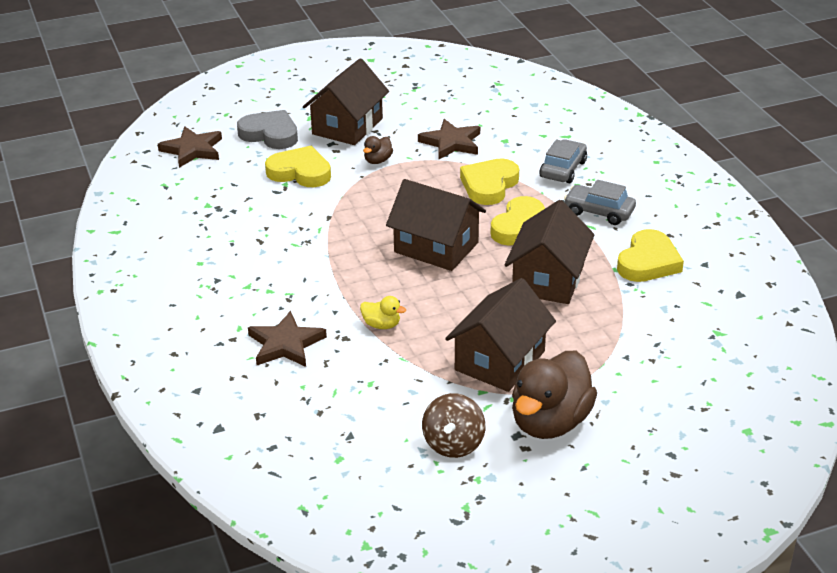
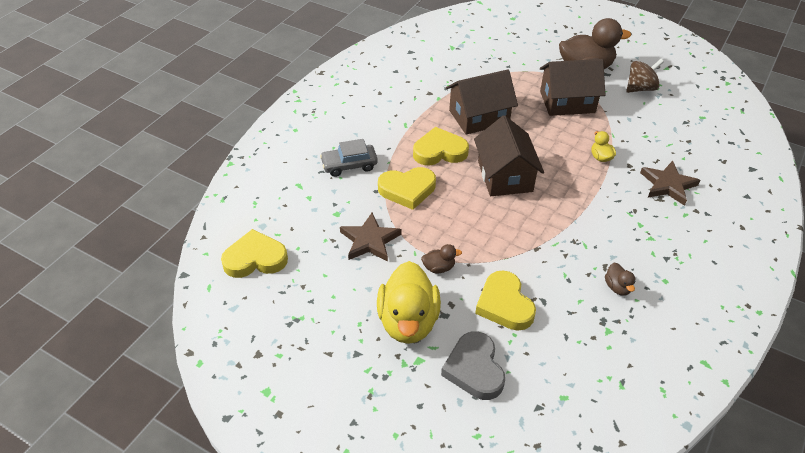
camera: 130 degrees left, 10 degrees up
brown star [158,127,222,168] -> none
brown house [303,58,389,145] -> yellow duck [377,261,441,344]
grey car [564,180,636,225] -> none
yellow heart [617,229,684,282] -> yellow heart moved to [221,229,288,278]
none -> brown duck [605,263,636,296]

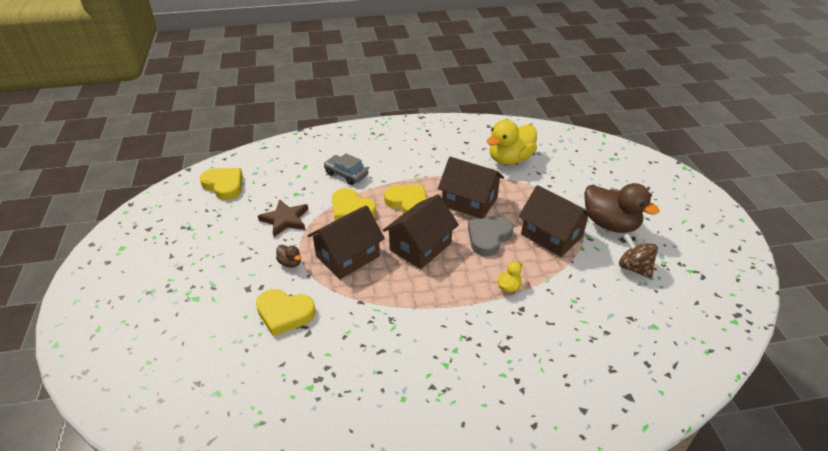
camera: 50 degrees right, 5 degrees down
yellow duck [377,261,441,344] -> yellow duck moved to [487,120,537,165]
grey heart [441,331,505,400] -> grey heart moved to [468,217,513,256]
yellow heart [475,270,536,331] -> yellow heart turned 105 degrees counterclockwise [256,289,316,336]
brown duck [605,263,636,296] -> none
brown spinning top [626,59,664,93] -> brown spinning top turned 150 degrees counterclockwise [619,234,658,279]
brown star [640,161,700,206] -> none
none -> brown house [307,205,385,279]

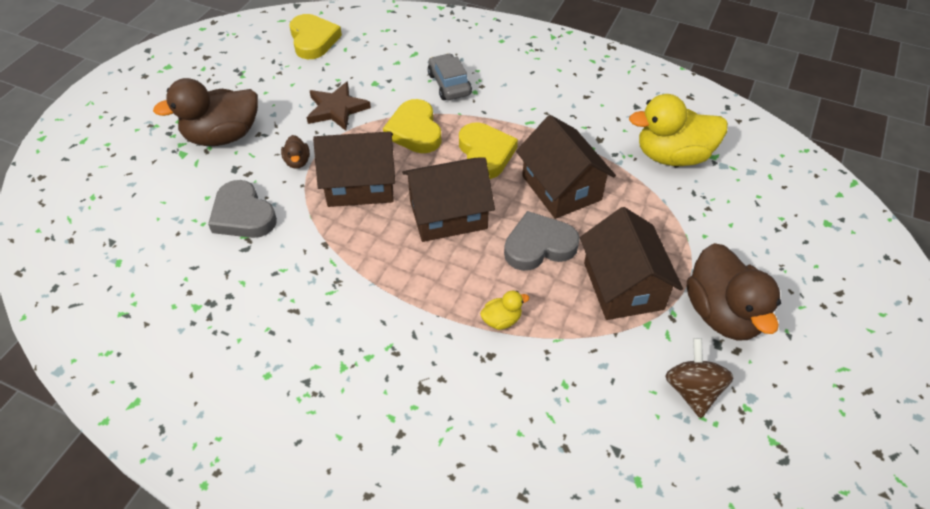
camera: 35 degrees right, 10 degrees up
yellow heart [256,289,316,336] -> grey heart [208,180,277,238]
none -> brown duck [153,78,258,146]

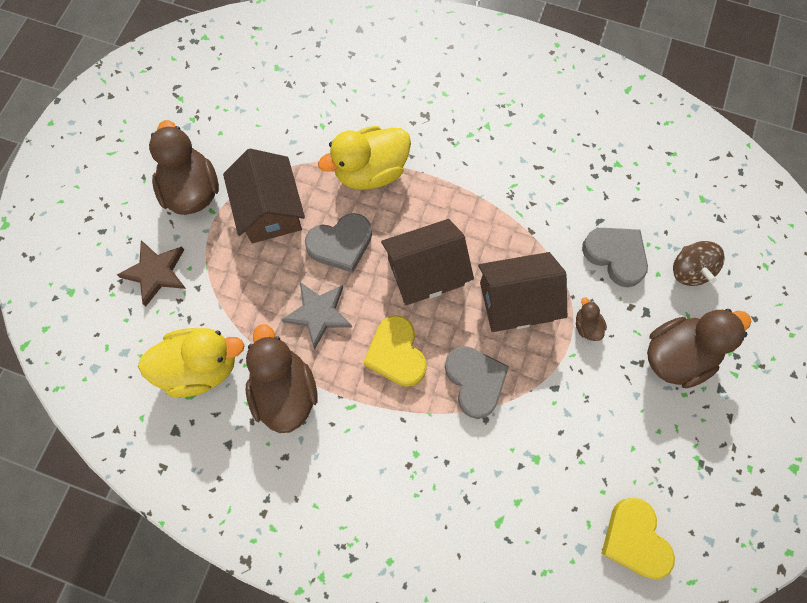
camera: 175 degrees right, 20 degrees up
brown star [307,81,371,131] -> brown star moved to [117,240,186,306]
yellow heart [383,99,441,153] -> grey heart [445,346,509,419]
grey car [428,53,472,100] -> none
yellow duck [480,291,529,330] -> yellow duck [318,126,411,190], size x2.29
brown house [516,115,616,219] -> grey star [282,282,352,349]
brown spinning top [665,338,734,418] -> brown spinning top moved to [673,241,725,286]
none -> brown duck [246,324,318,433]

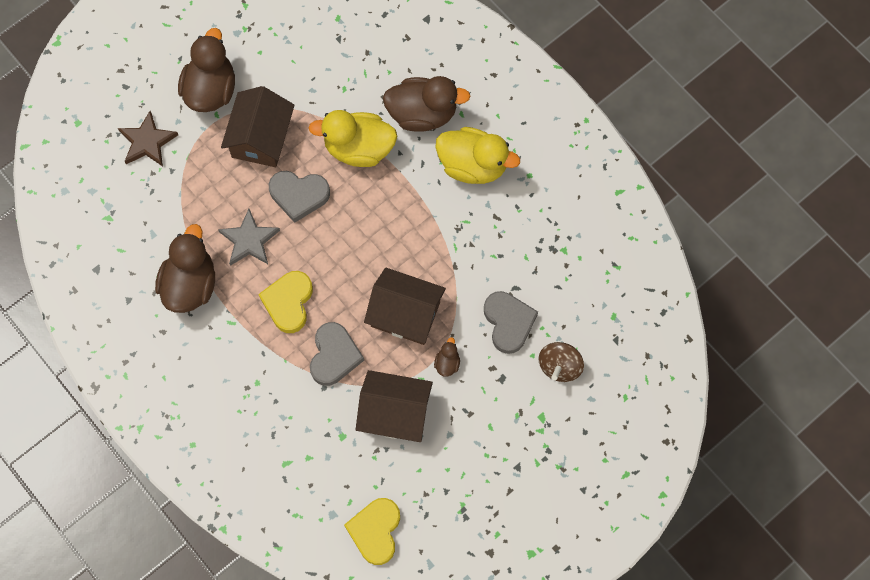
camera: 30 degrees right, 0 degrees up
yellow duck [138,328,245,397] -> yellow duck moved to [435,127,520,184]
brown house [381,219,474,305] -> brown house moved to [356,370,433,442]
brown duck [647,309,751,388] -> brown duck moved to [383,76,471,132]

